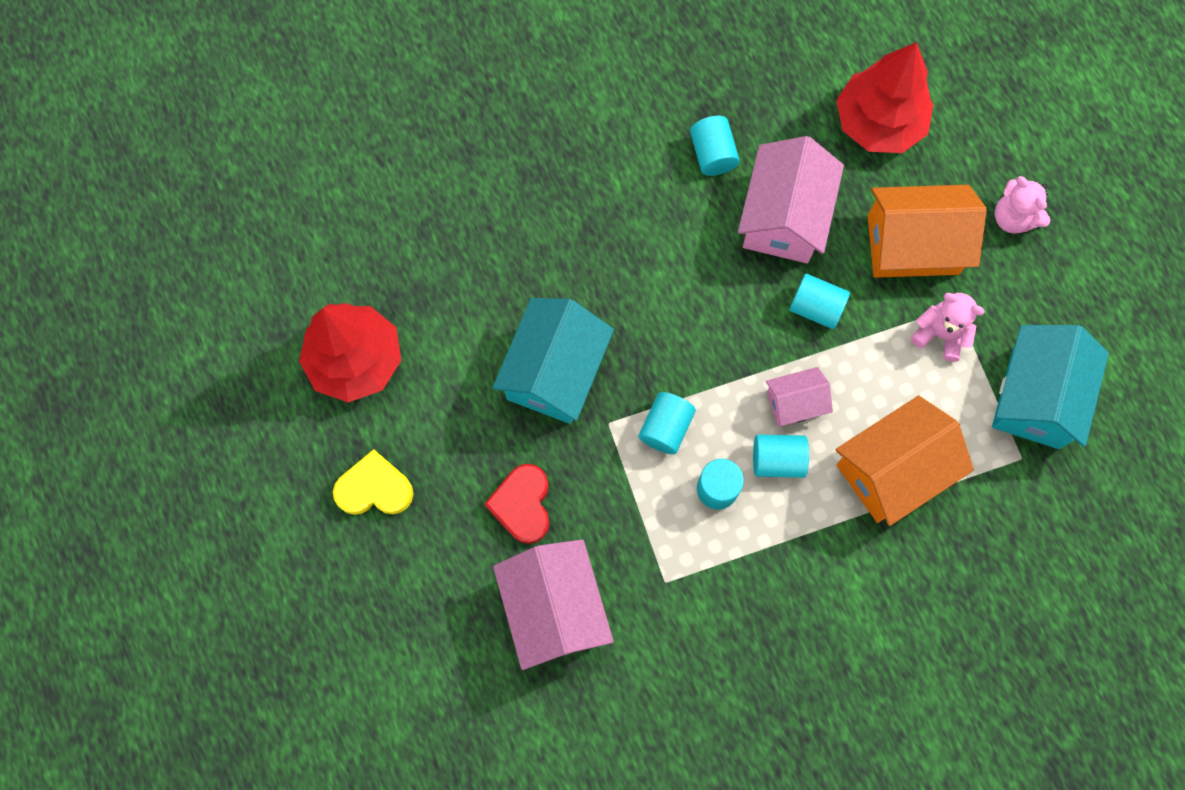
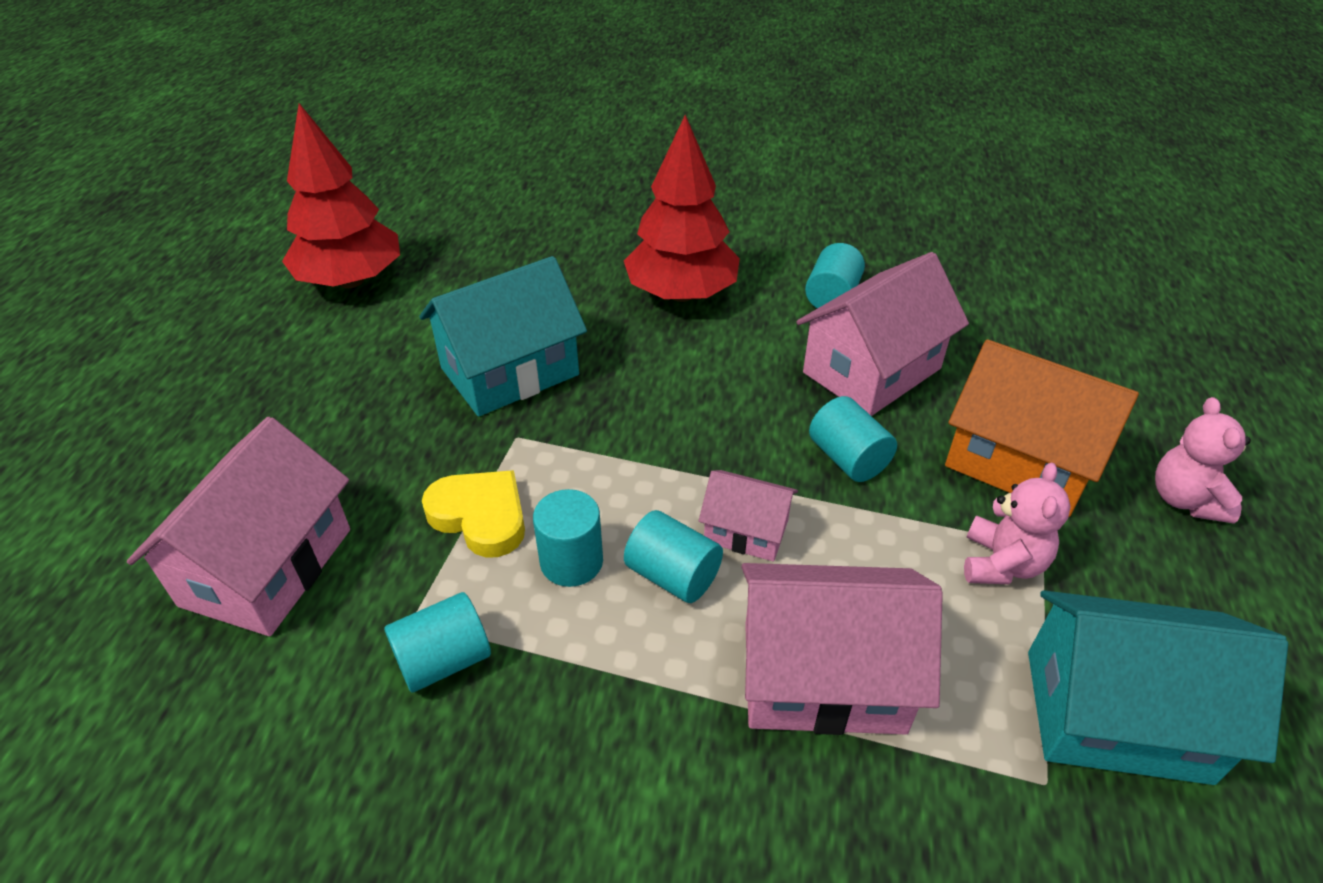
camera: 35 degrees right, 30 degrees down
yellow heart [333,449,414,515] -> yellow heart moved to [422,470,525,557]
red heart [484,464,550,544] -> none
turquoise cylinder [639,392,696,454] -> turquoise cylinder moved to [384,592,491,693]
red tree [836,42,933,153] -> red tree moved to [624,115,740,302]
orange house [836,395,974,526] -> pink house [741,563,943,735]
pink teddy bear [911,293,985,362] -> pink teddy bear turned 45 degrees clockwise [964,463,1071,584]
turquoise house [992,325,1109,449] -> turquoise house turned 45 degrees clockwise [1028,590,1288,785]

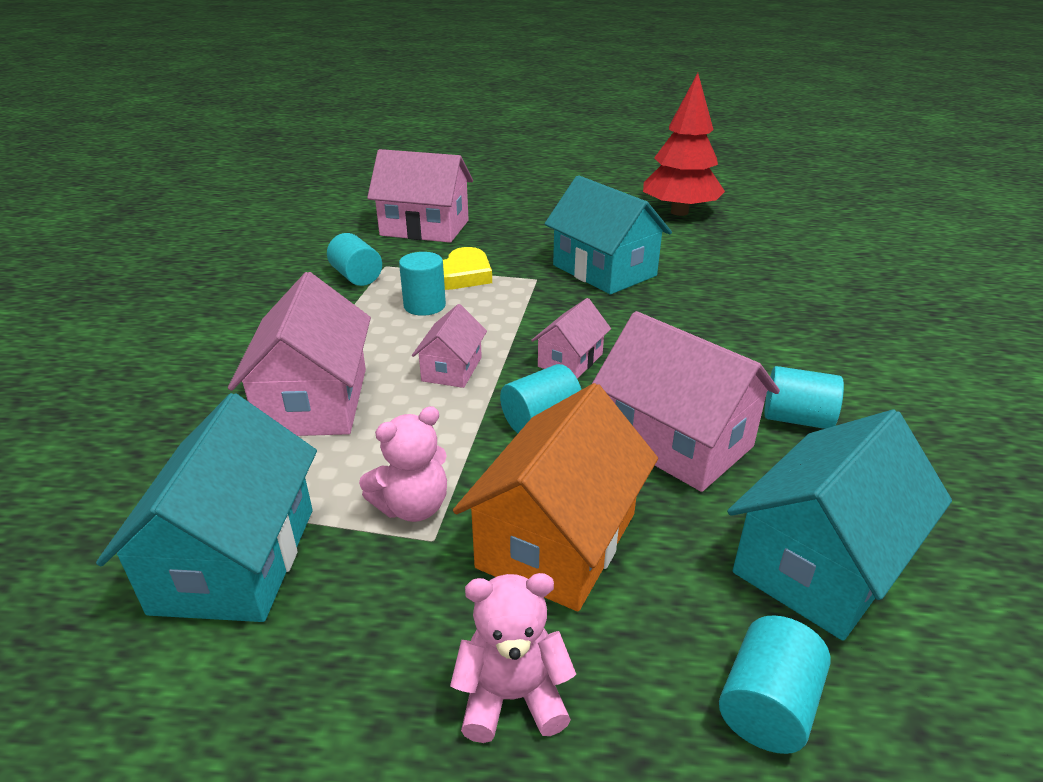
camera: 85 degrees right, 10 degrees down
red tree [624,115,740,302] -> none
turquoise cylinder [624,510,723,603] -> turquoise cylinder moved to [719,615,831,754]
pink teddy bear [964,463,1071,584] -> pink teddy bear turned 45 degrees counterclockwise [359,406,447,522]
none -> pink house [531,298,611,379]
none -> turquoise house [727,409,952,641]

